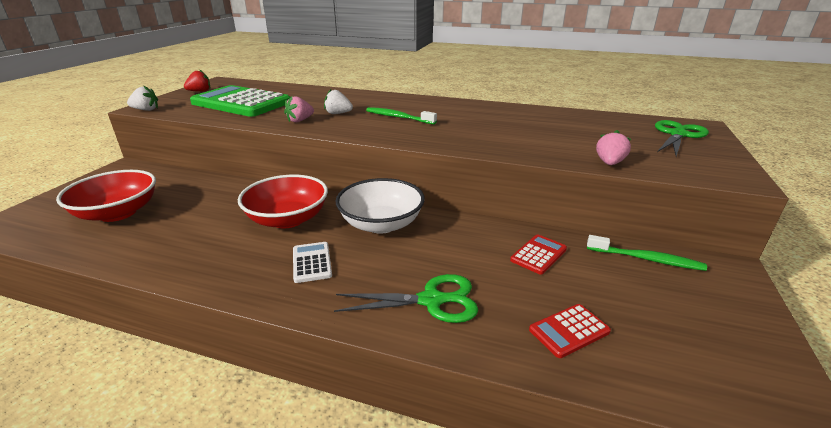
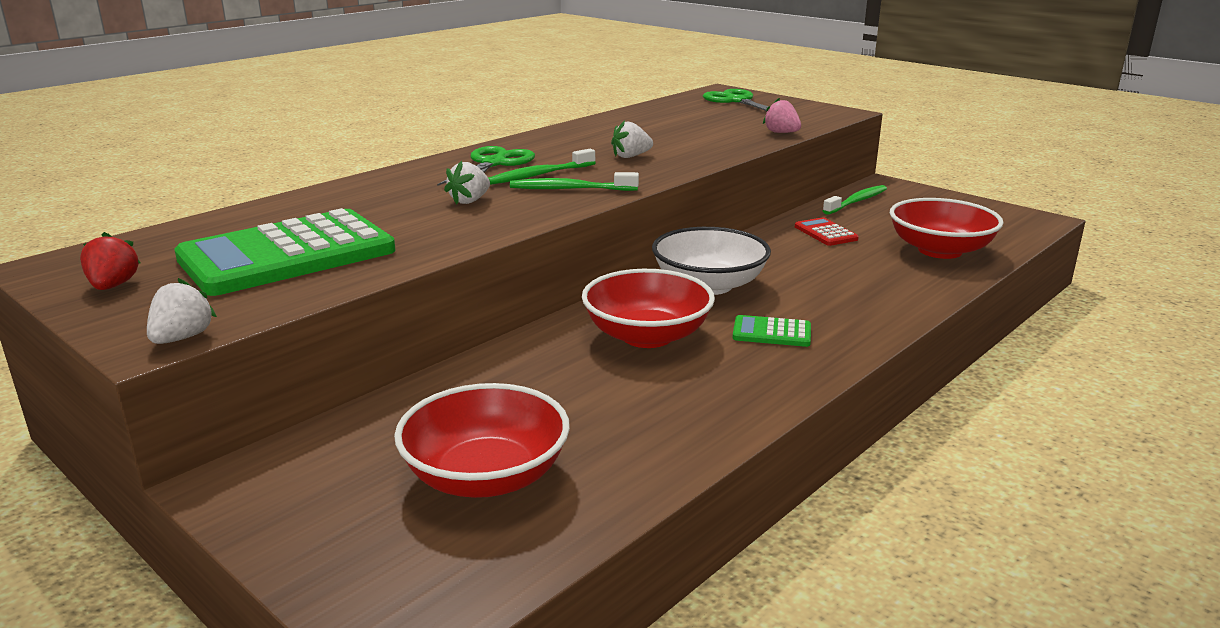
camera: 65 degrees left, 5 degrees down
pink strawberry [284,96,314,122] -> none
white calculator [293,242,332,283] -> green calculator [733,315,811,347]
green scissors [334,274,478,323] -> green scissors moved to [437,146,535,186]
red calculator [529,304,611,358] -> red bowl [890,198,1004,259]
none -> green toothbrush [510,172,639,191]
none -> white strawberry [611,120,653,158]

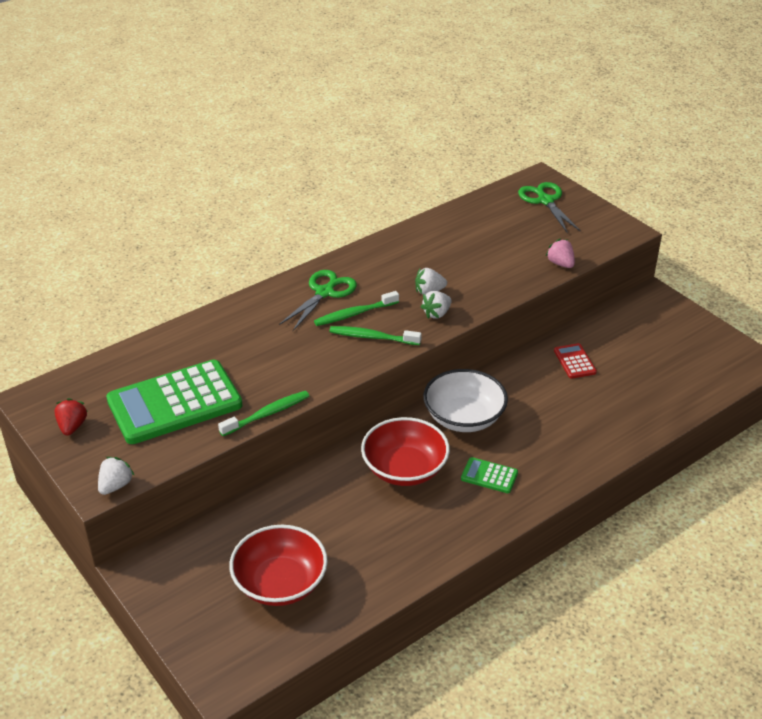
camera: 10 degrees right, 15 degrees up
white strawberry [444,161,490,205] -> white strawberry moved to [420,291,452,319]
green toothbrush [823,185,887,215] -> green toothbrush moved to [218,391,309,436]
red bowl [890,198,1004,259] -> none

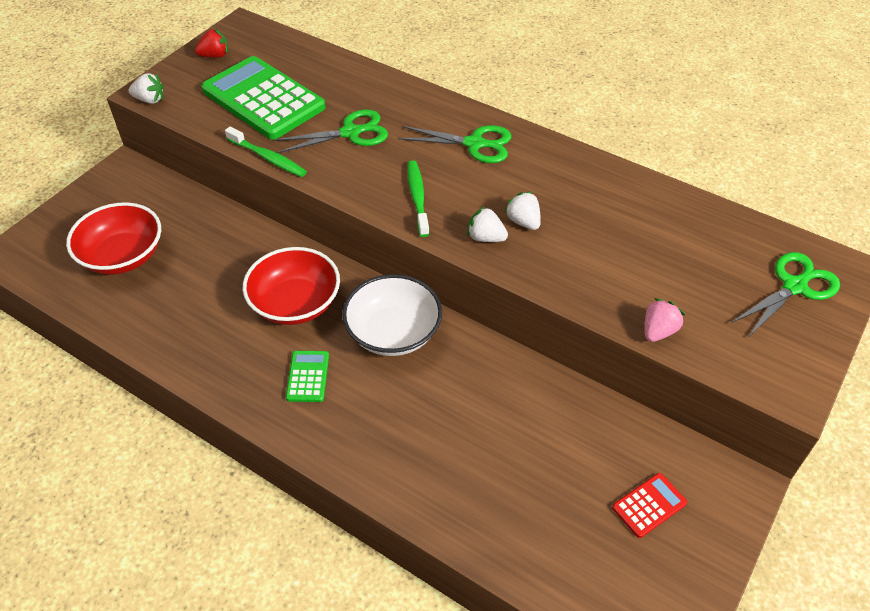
camera: 70 degrees right, 10 degrees up
green toothbrush [314,291,399,326] -> none
red calculator [554,343,597,379] -> red calculator moved to [612,473,687,538]
none -> green scissors [274,110,388,153]

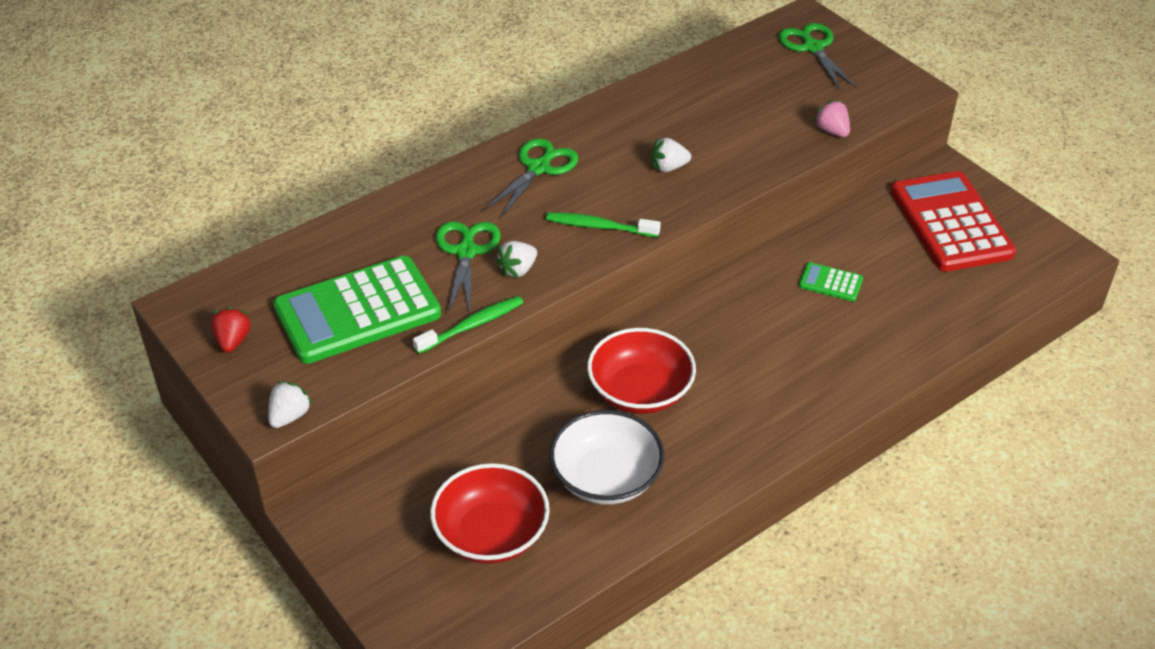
camera: 70 degrees left, 5 degrees down
green calculator [286,351,329,402] -> green calculator moved to [799,262,863,302]
white bowl [342,274,442,356] -> white bowl moved to [549,410,664,504]
white strawberry [467,206,508,242] -> white strawberry moved to [496,241,537,278]
red calculator [612,473,687,538] -> red calculator [890,171,1016,272], size x2.31

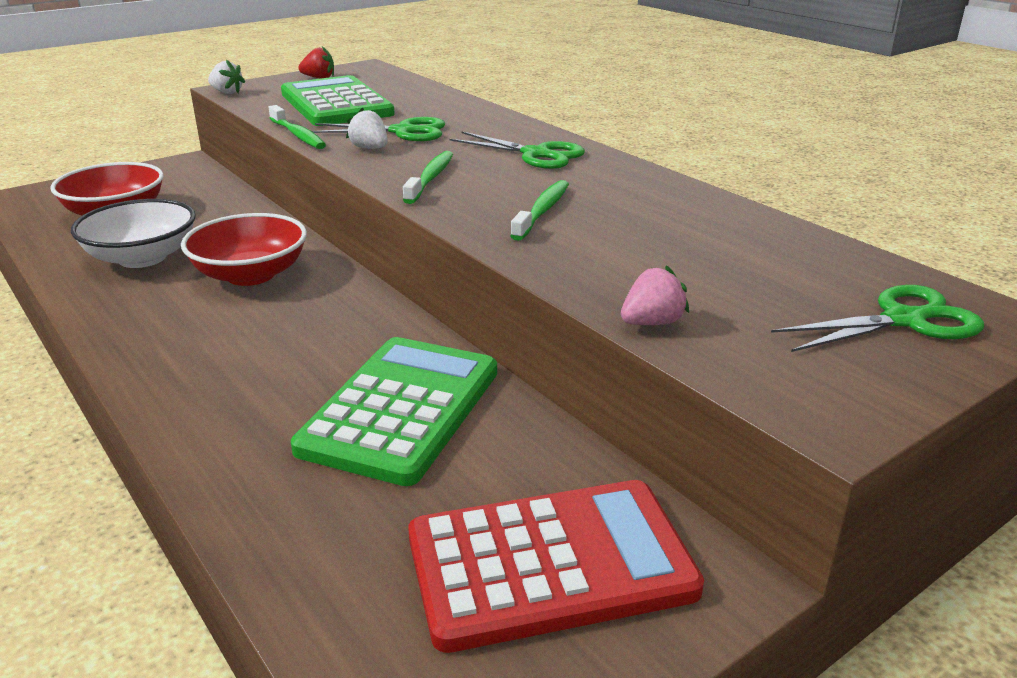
camera: 90 degrees right, 15 degrees down
white strawberry [652,138,691,172] -> green toothbrush [510,180,569,241]
green calculator [799,262,863,302] -> green calculator [291,337,497,486], size x2.31

